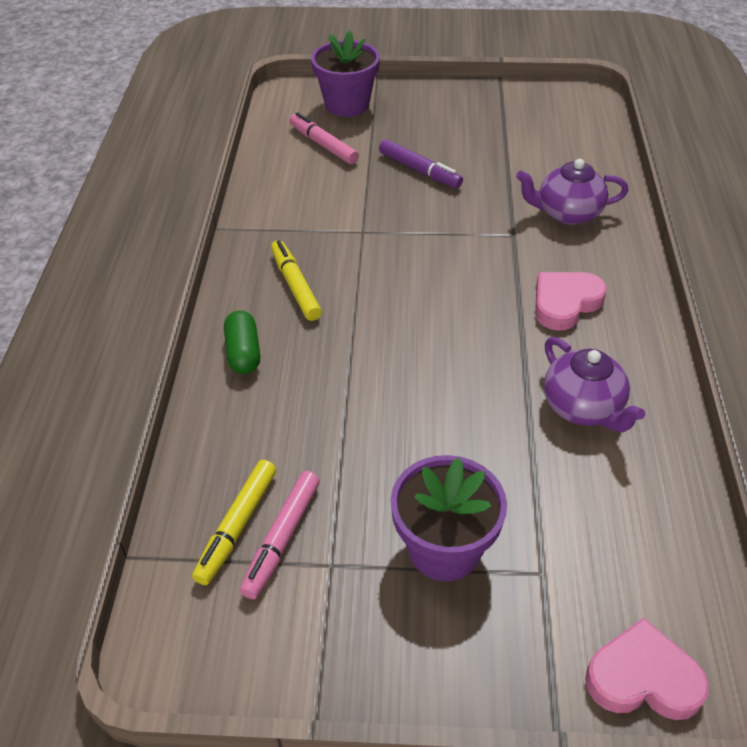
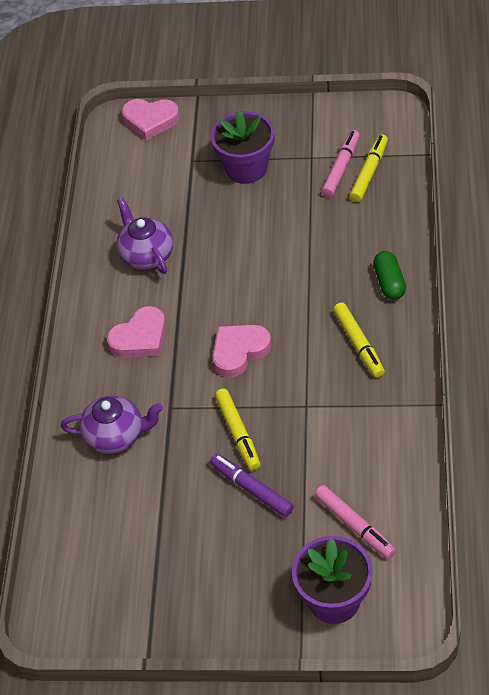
camera: 175 degrees left, 5 degrees up
none -> pink heart [212,325,272,377]
none -> yellow marker [215,388,260,471]

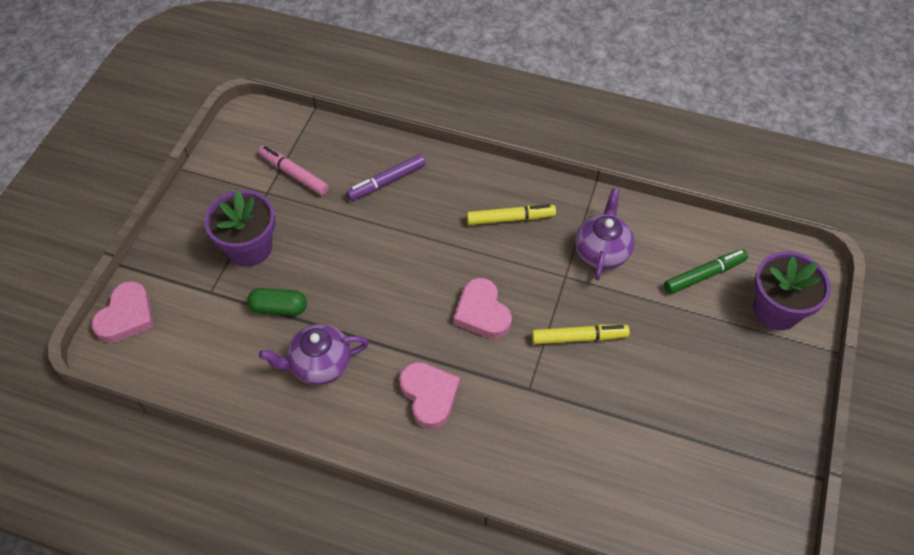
camera: 80 degrees left, 5 degrees up
purple teapot [61,395,163,454] -> purple teapot moved to [575,189,634,280]
purple marker [210,454,294,517] -> purple marker moved to [346,154,426,201]
pink marker [314,485,396,559] -> green marker [664,249,748,294]
yellow marker [350,134,388,202] -> none
green capsule [373,251,406,300] -> green capsule moved to [247,288,307,316]

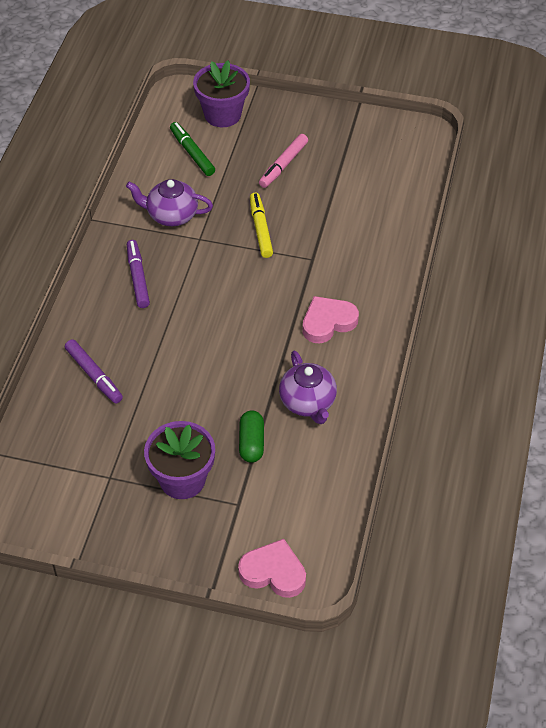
camera: 95 degrees left, 5 degrees down
pink marker [258,145,329,195] -> pink marker moved to [259,134,308,188]
pink heart [454,278,512,339] -> none
yellow marker [467,204,556,225] -> purple marker [127,240,150,308]

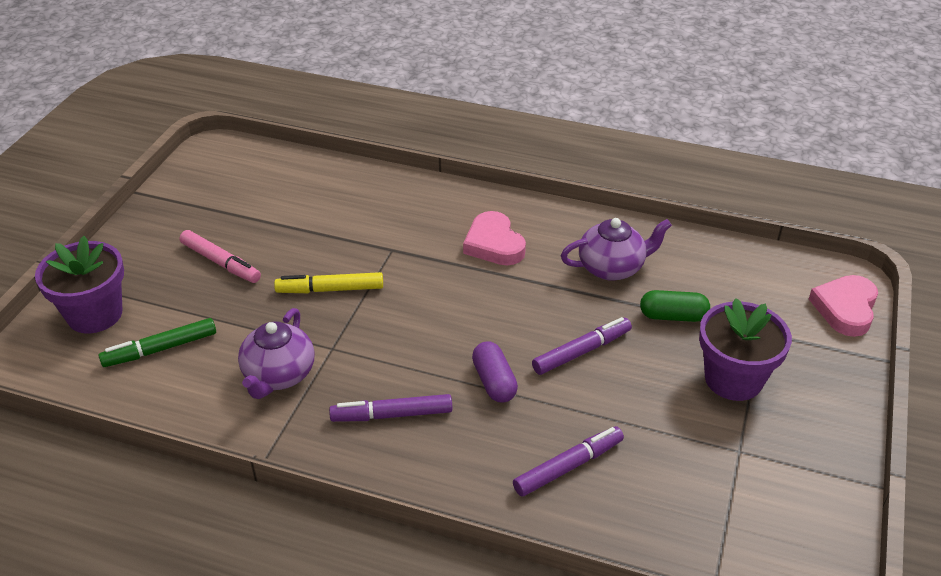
camera: 85 degrees left, 10 degrees down
none -> purple capsule [472,341,518,402]
none -> purple marker [532,317,632,375]

